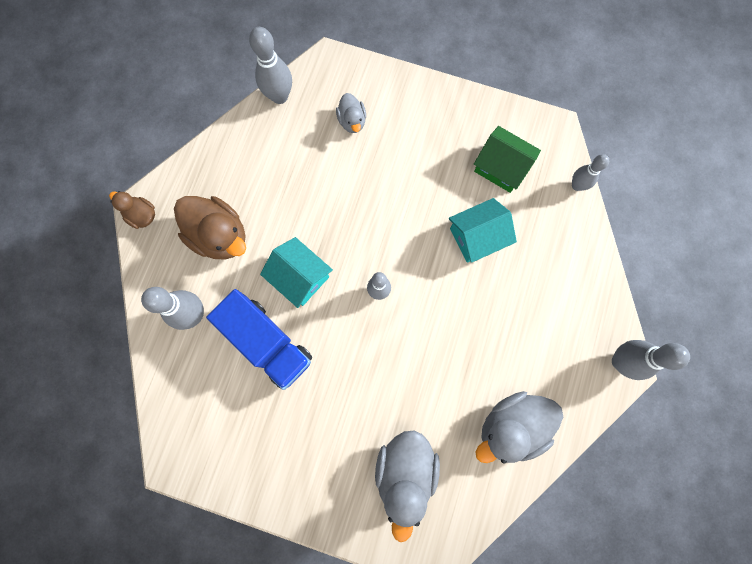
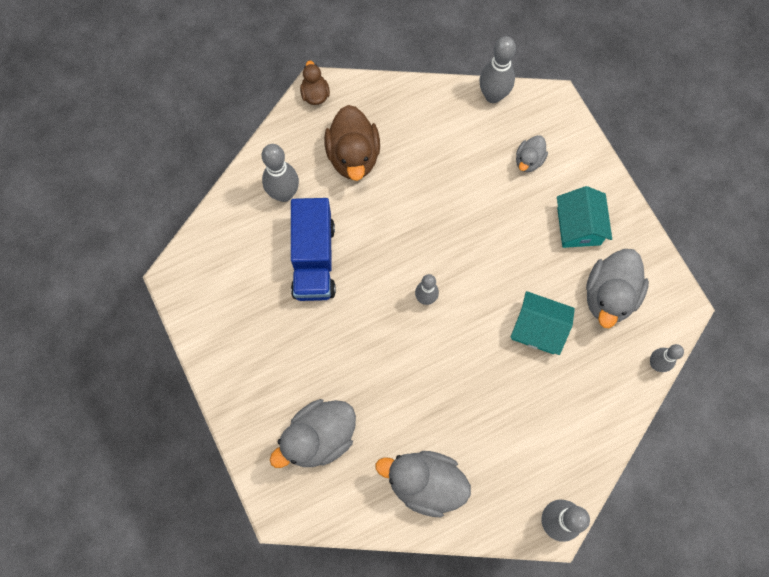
camera: 45 degrees right, 5 degrees down
turquoise house [260,237,333,308] -> turquoise house moved to [557,186,612,248]
green house [474,126,541,193] -> grey duck [586,249,649,328]

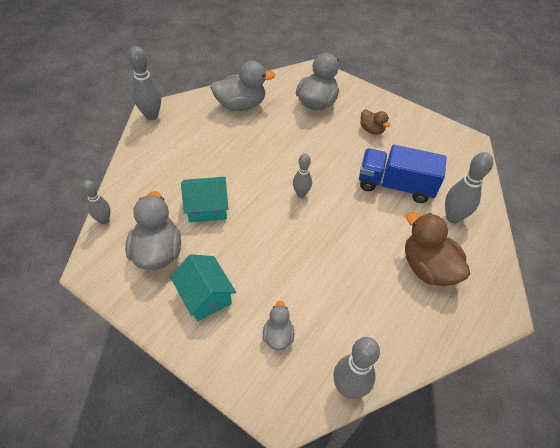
camera: 150 degrees right, 20 degrees down
blue truck [291,198,336,301] -> blue truck turned 45 degrees counterclockwise [359,145,447,203]
brown duck [300,61,330,105] -> brown duck moved to [360,110,391,135]

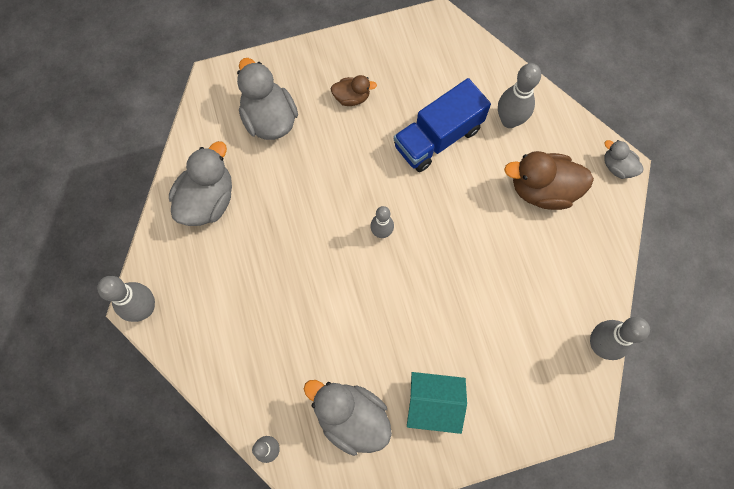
camera: 50 degrees left, 20 degrees up
turquoise house [181,177,228,222] -> none
grey duck [263,300,294,350] -> grey duck moved to [604,140,644,179]

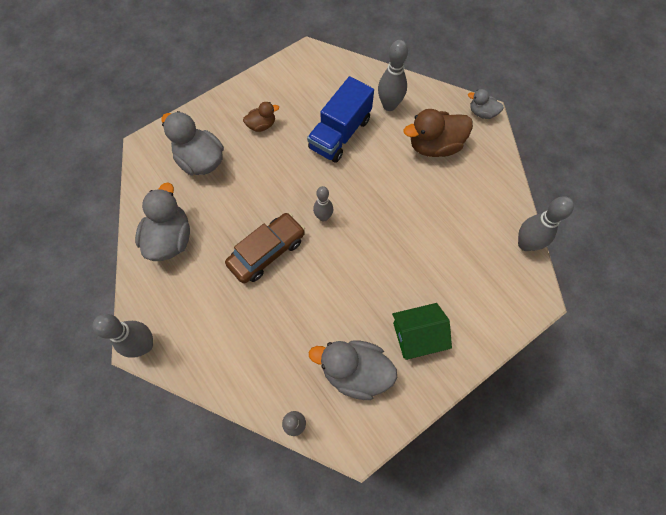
camera: 20 degrees left, 5 degrees down
turquoise house [407,372,467,434] -> green house [392,303,452,360]
none -> brown car [225,213,305,283]

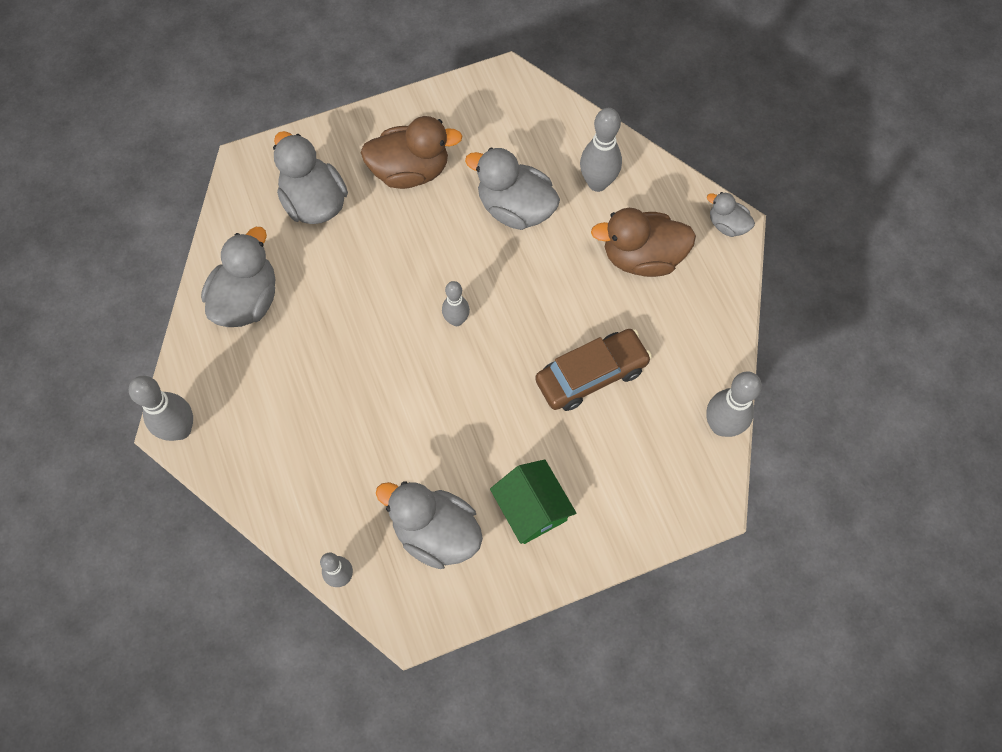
camera: 15 degrees right, 0 degrees up
brown car [225,213,305,283] -> brown car moved to [535,329,652,411]
brown duck [243,102,279,132] -> brown duck [361,116,462,189], size x1.85
blue truck [307,76,374,163] -> grey duck [465,147,560,230]
green house [392,303,452,360] -> green house turned 60 degrees clockwise [490,459,576,544]

